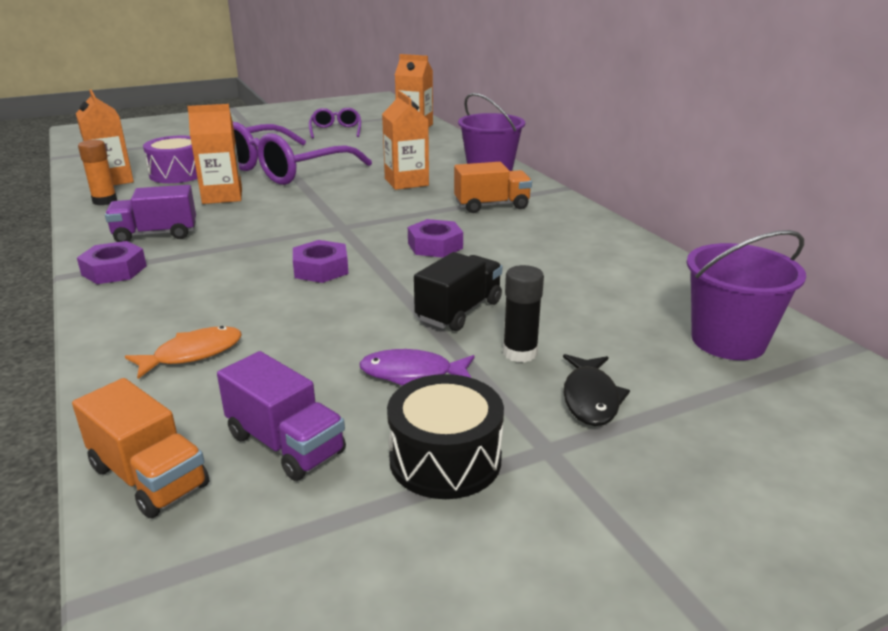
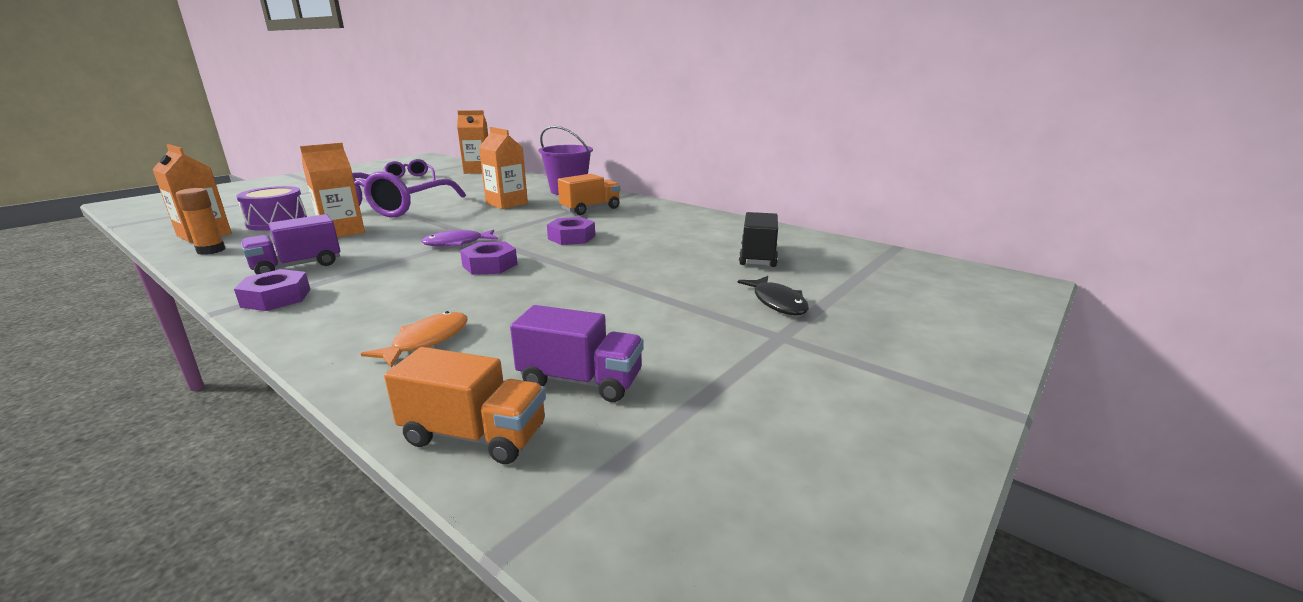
camera: 25 degrees left, 5 degrees down
purple fish [359,349,475,386] -> purple fish moved to [421,229,498,246]
black drum [387,374,504,499] -> none
black truck [414,252,502,331] -> black truck moved to [739,212,778,267]
black glue stick [503,265,544,363] -> none
purple bucket [687,230,806,360] -> none

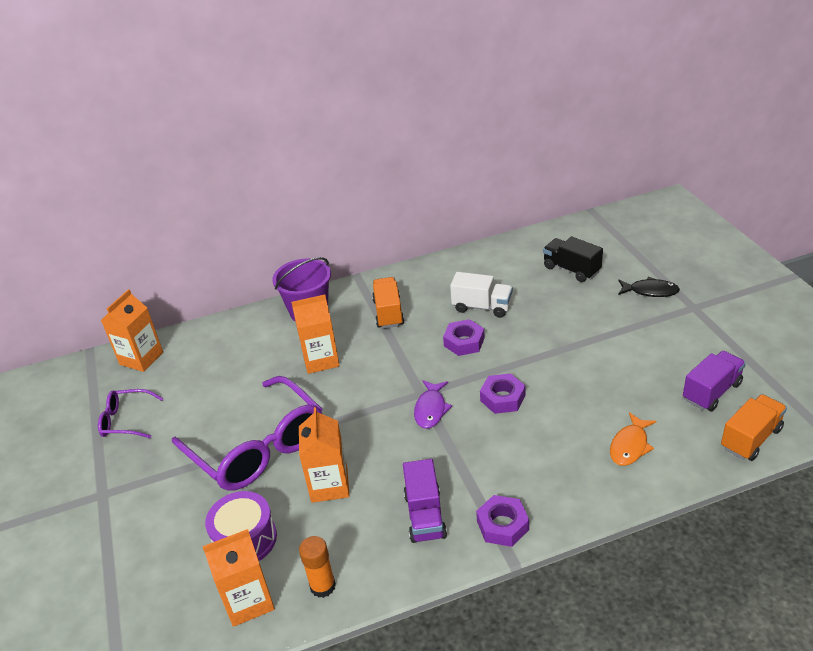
camera: 55 degrees left, 15 degrees up
orange fish [361,311,468,368] -> orange fish turned 120 degrees counterclockwise [610,412,657,466]
none -> white truck [450,272,513,318]

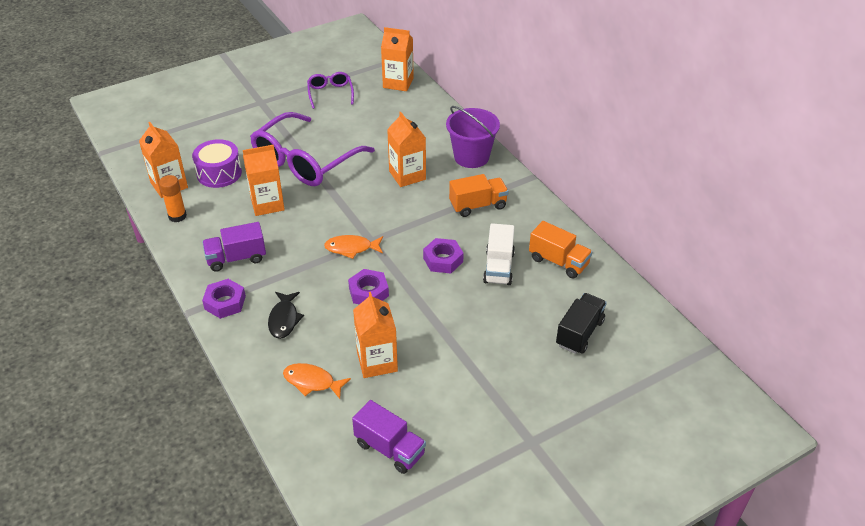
camera: 75 degrees right, 5 degrees up
purple fish [414,380,452,429] -> orange fish [324,235,383,259]
black fish [618,277,680,297] -> black fish moved to [268,292,304,339]
orange truck [721,394,787,461] -> orange truck moved to [529,221,592,278]
none -> orange carton [353,292,398,378]

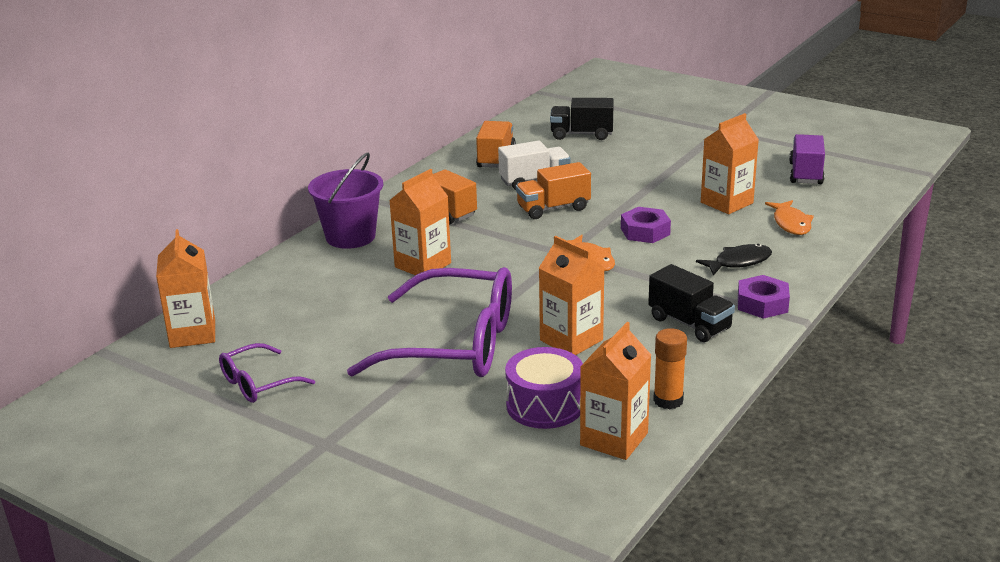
camera: 115 degrees left, 15 degrees down
purple truck [202,222,266,272] -> black truck [648,264,735,342]
purple nut [423,238,464,273] -> orange truck [516,162,591,219]

